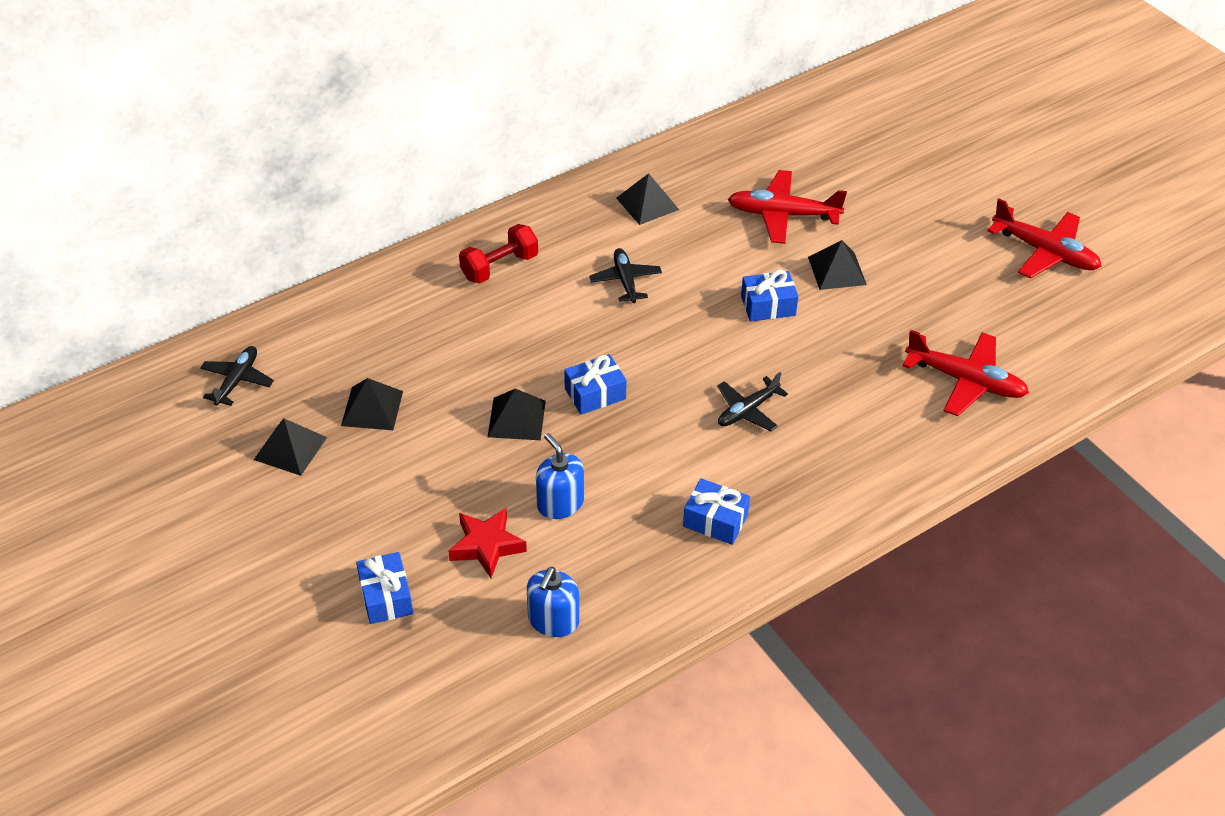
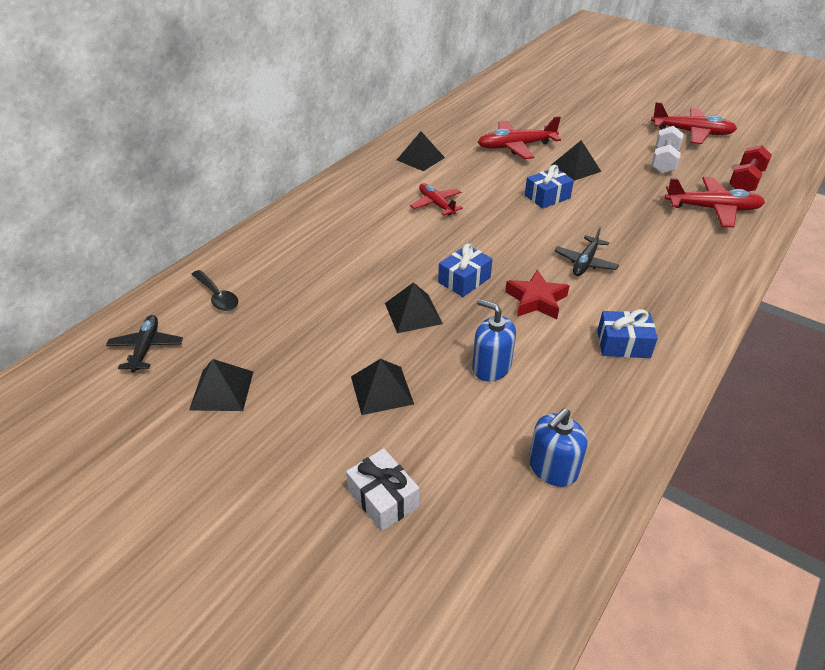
camera: 20 degrees left, 5 degrees down
black pyramid [341,378,403,430] -> black pyramid moved to [351,359,414,415]
blue gift [356,552,413,624] -> white gift [346,448,419,531]
red star [449,508,527,578] -> red star moved to [505,270,569,319]
red dumbbell [459,224,538,284] -> red dumbbell moved to [729,145,772,192]
blue soap dispenser [527,567,579,637] -> blue soap dispenser turned 45 degrees clockwise [529,409,587,487]
black plane [589,248,662,303] -> red plane [410,183,463,215]
none -> black spoon [191,270,238,311]
none -> white dumbbell [651,126,684,174]

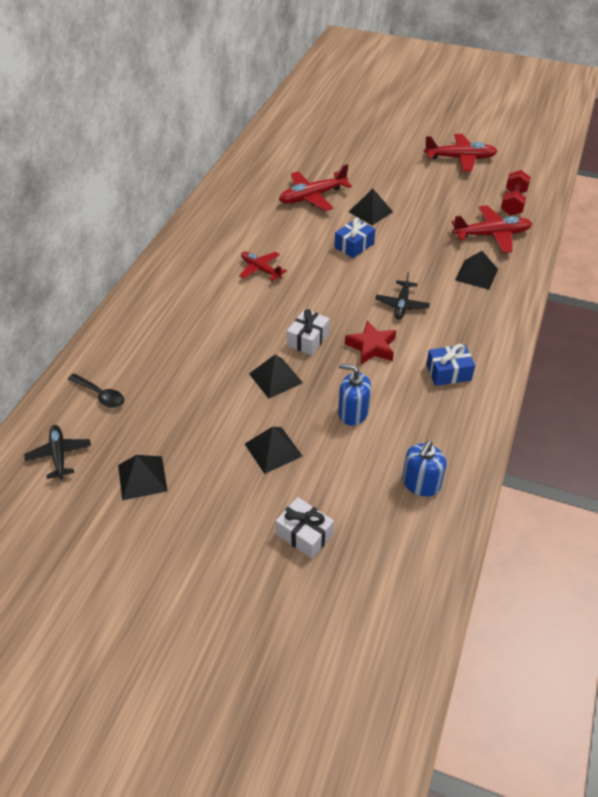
camera: 15 degrees left, 5 degrees up
black pyramid [397,132,445,171] -> black pyramid moved to [455,251,498,290]
blue gift [438,243,492,297] -> white gift [287,309,330,356]
white dumbbell [651,126,684,174] -> none

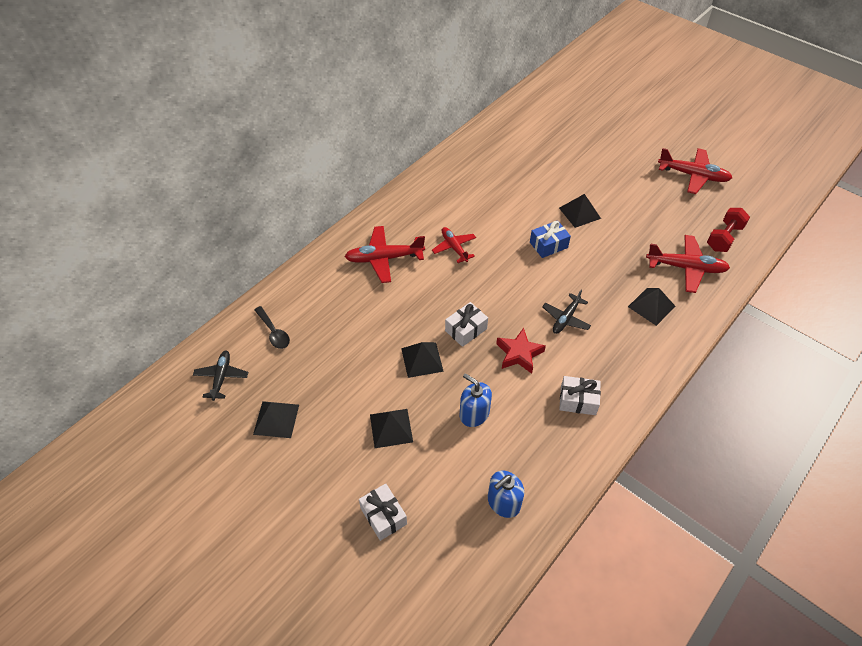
camera: 20 degrees right, 5 degrees up
red plane [279,164,352,211] -> red plane moved to [345,226,425,283]
blue gift [426,344,475,386] -> white gift [559,376,601,415]

